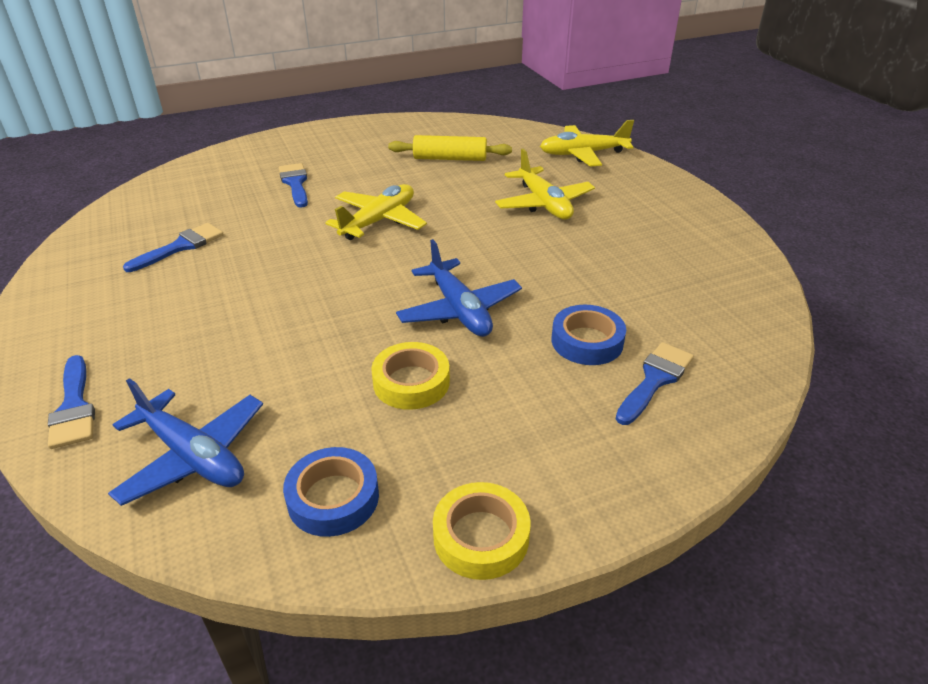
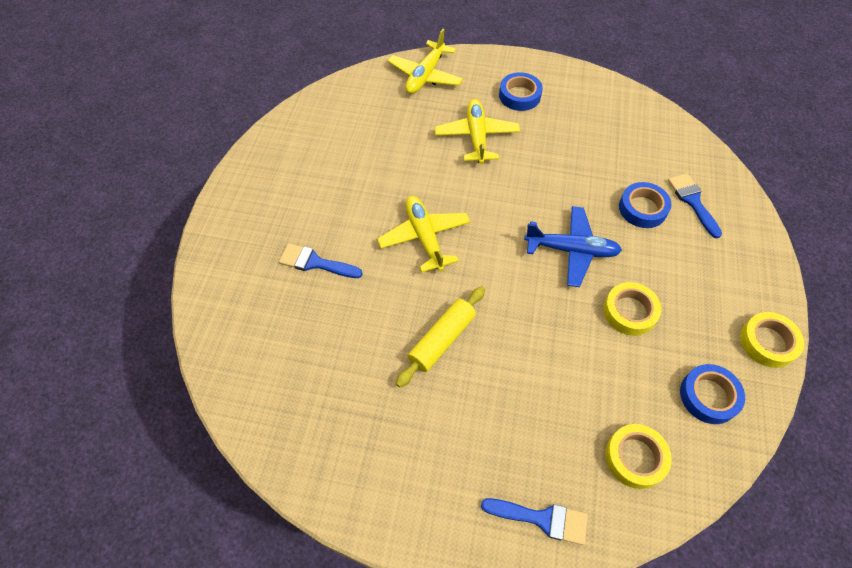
camera: 55 degrees left, 20 degrees up
blue plane [108,378,263,506] -> yellow tape [605,424,672,489]
blue brush [123,223,224,272] -> none
yellow rolling pin [388,135,512,161] -> yellow rolling pin moved to [396,286,485,387]
yellow plane [495,149,595,220] -> yellow plane turned 105 degrees counterclockwise [435,99,520,164]
none -> blue tape [499,72,543,111]

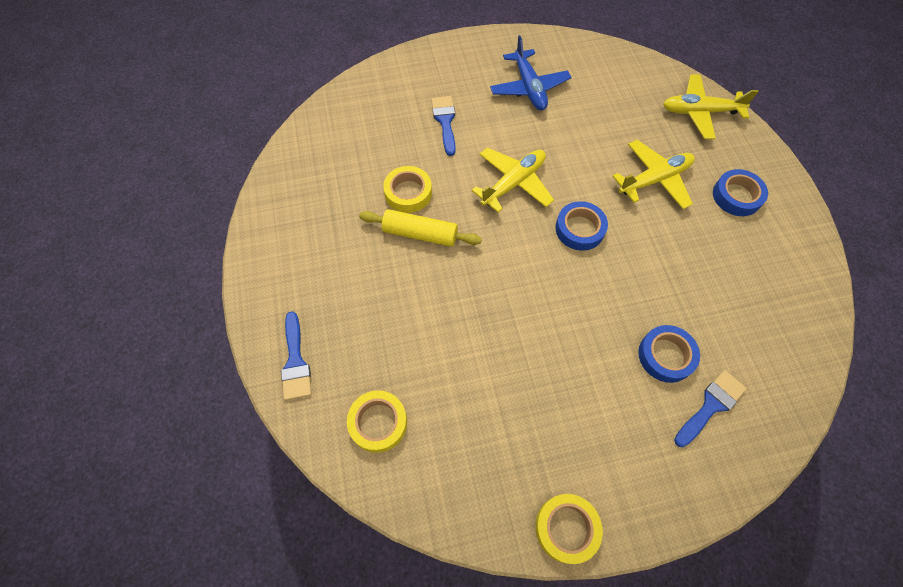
camera: 65 degrees right, 5 degrees up
blue plane [524,206,622,287] -> blue plane moved to [490,35,572,110]
yellow tape [603,282,661,336] -> yellow tape moved to [383,166,432,213]
blue tape [680,364,745,424] -> blue tape moved to [555,201,608,251]

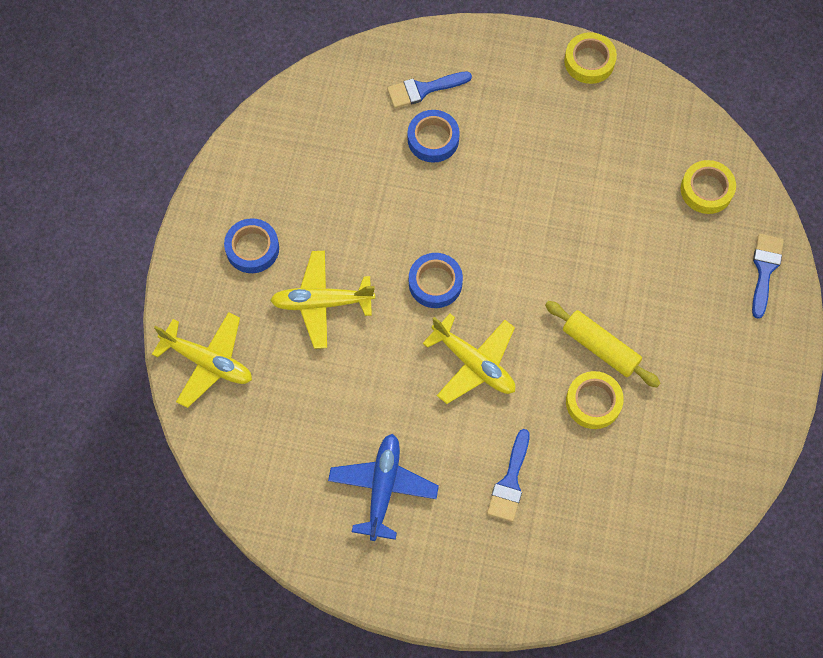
camera: 155 degrees left, 5 degrees up
yellow plane [471,148,554,213] -> yellow plane turned 120 degrees counterclockwise [422,314,515,404]

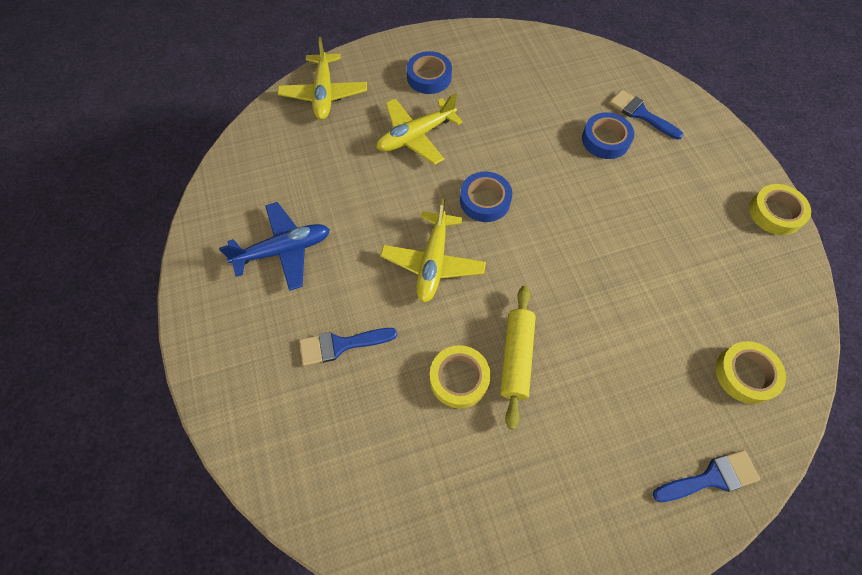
camera: 60 degrees right, 5 degrees down
yellow plane [270,251,375,349] -> yellow plane turned 90 degrees counterclockwise [376,93,463,165]

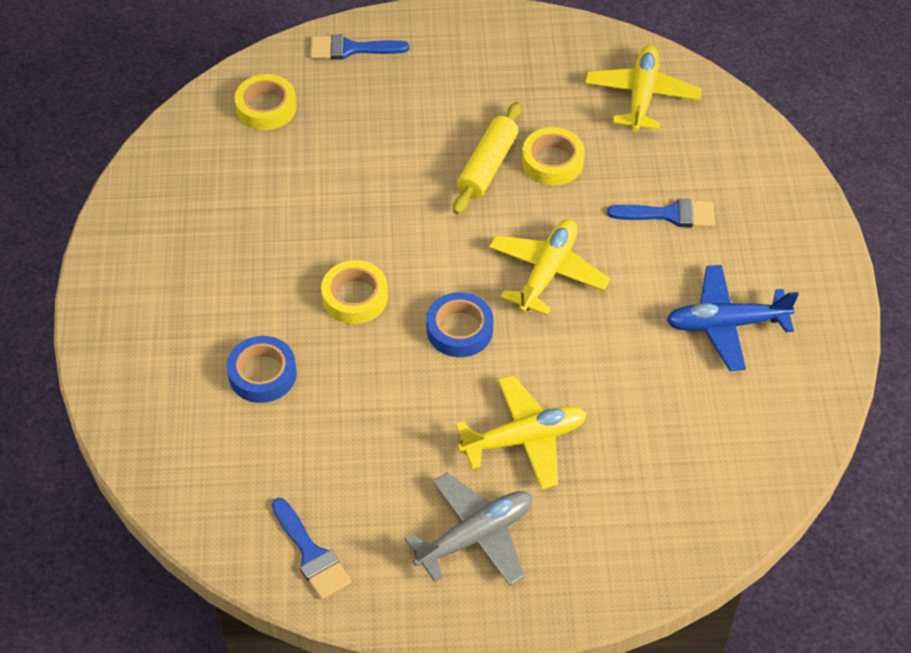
camera: 165 degrees left, 10 degrees down
yellow plane [278,37,367,120] -> yellow plane moved to [585,45,702,132]
blue tape [406,51,452,94] -> grey plane [404,473,532,586]
blue brush [609,90,683,140] -> blue brush moved to [272,498,351,600]
yellow tape [749,184,811,235] -> yellow tape moved to [321,260,388,324]

